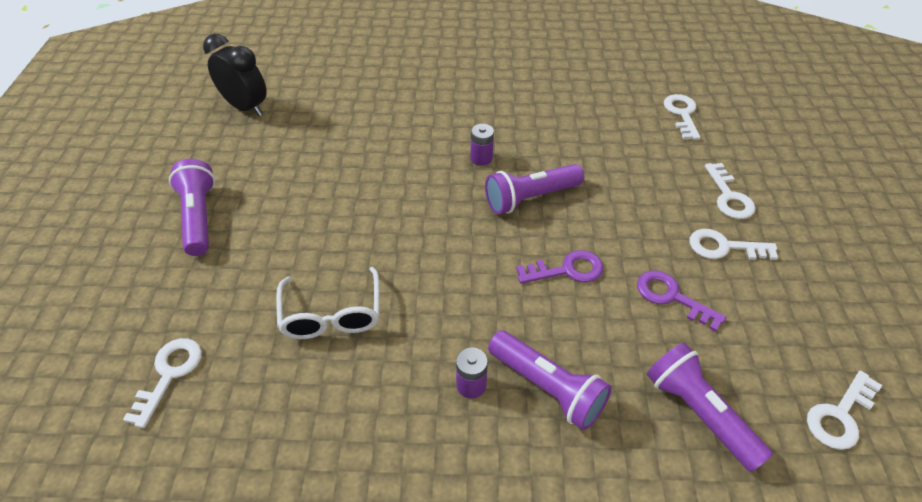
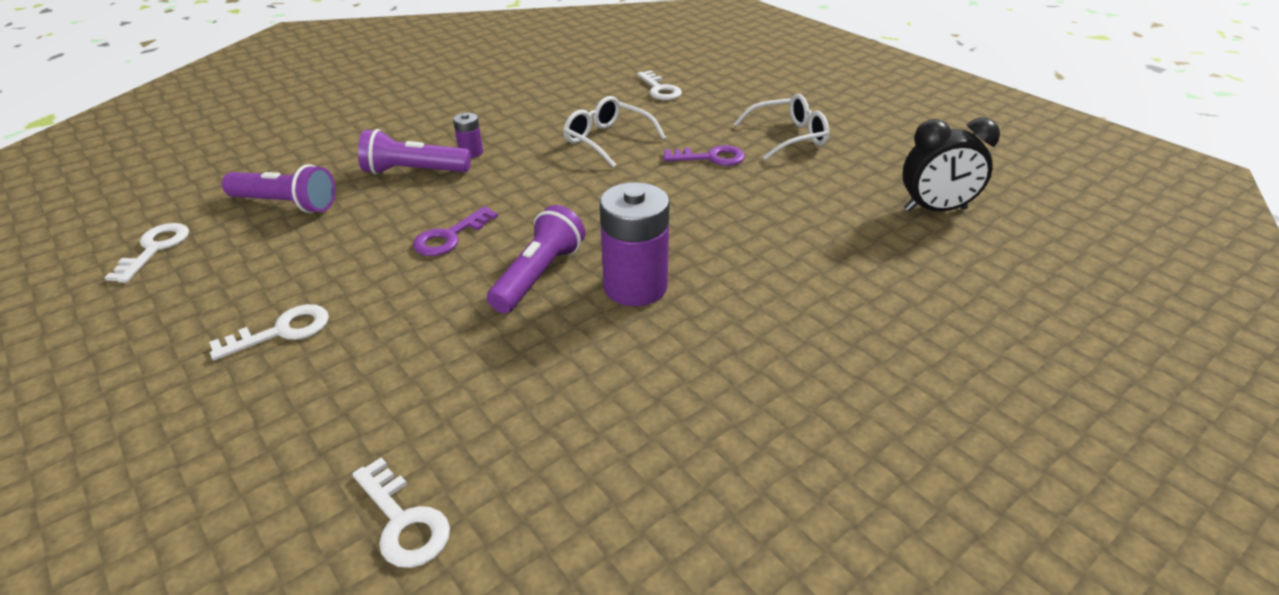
camera: 140 degrees right, 10 degrees down
purple flashlight [169,159,215,256] -> white glasses [733,94,829,160]
purple battery [471,124,494,166] -> purple battery [600,182,670,306], size x2.08
purple key [637,270,727,332] -> purple key moved to [663,145,745,166]
white key [705,163,756,219] -> none

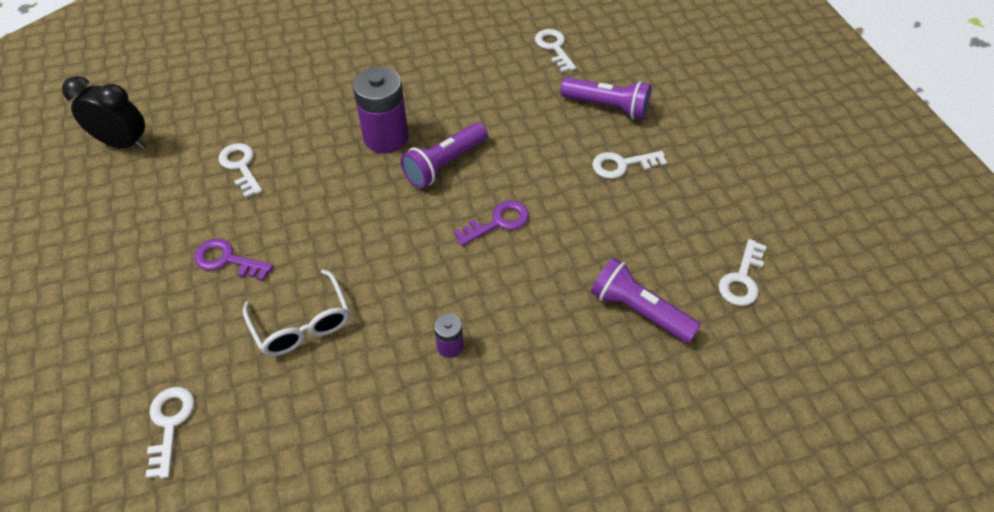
camera: 160 degrees left, 15 degrees up
purple flashlight [358,129,471,174] -> purple flashlight moved to [560,77,652,120]
white glasses [733,94,829,160] -> none
none -> white key [219,143,263,198]

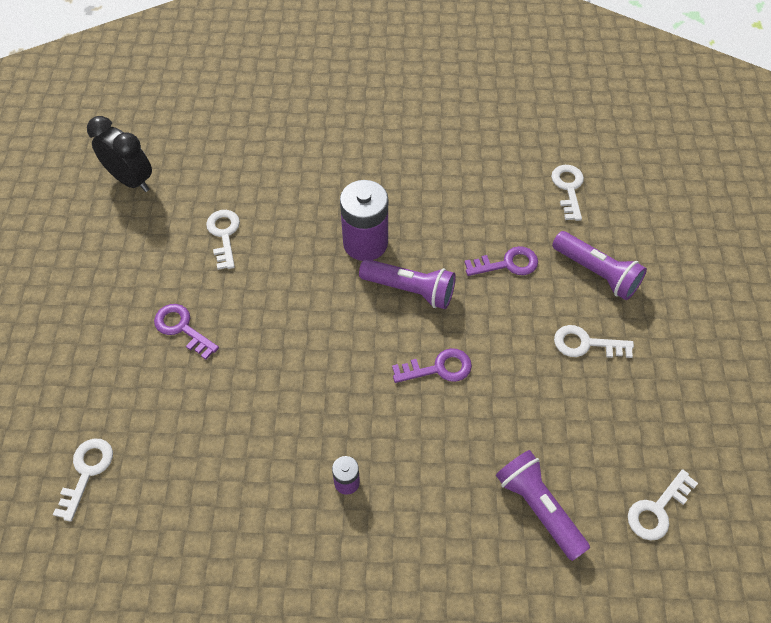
camera: 20 degrees right, 5 degrees up
white glasses [243,269,350,356] -> none
purple flashlight [400,123,488,188] -> purple flashlight turned 135 degrees counterclockwise [359,259,456,309]
none -> purple key [464,246,538,276]

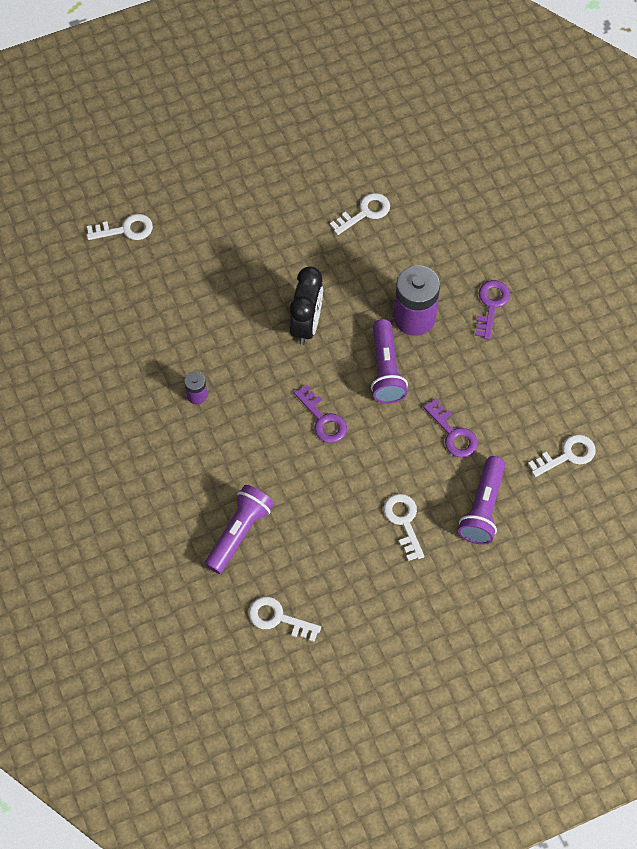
camera: 65 degrees right, 5 degrees up
black clock [87,116,152,192] -> black clock moved to [290,266,323,345]
purple key [154,304,219,360] -> purple key moved to [475,280,510,340]

